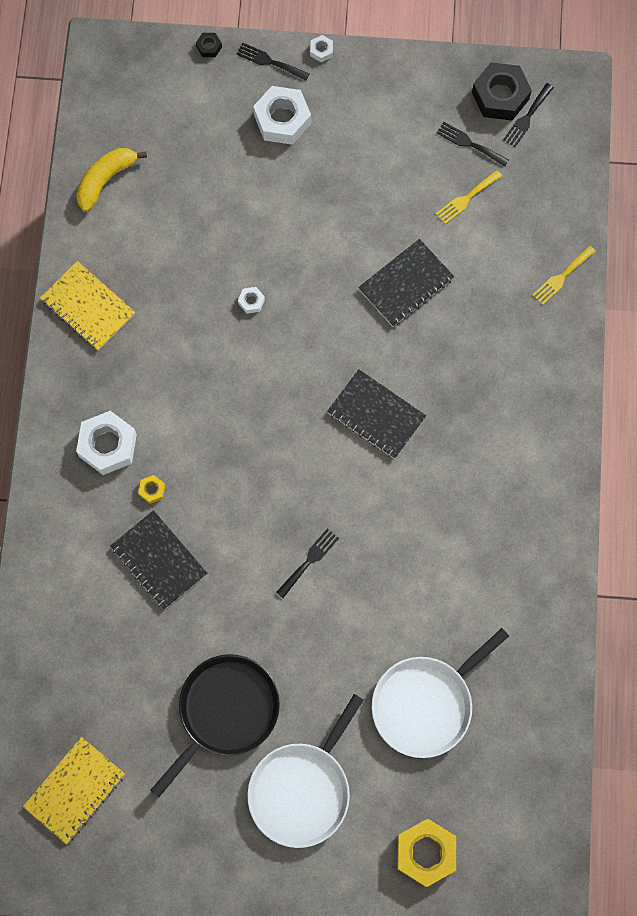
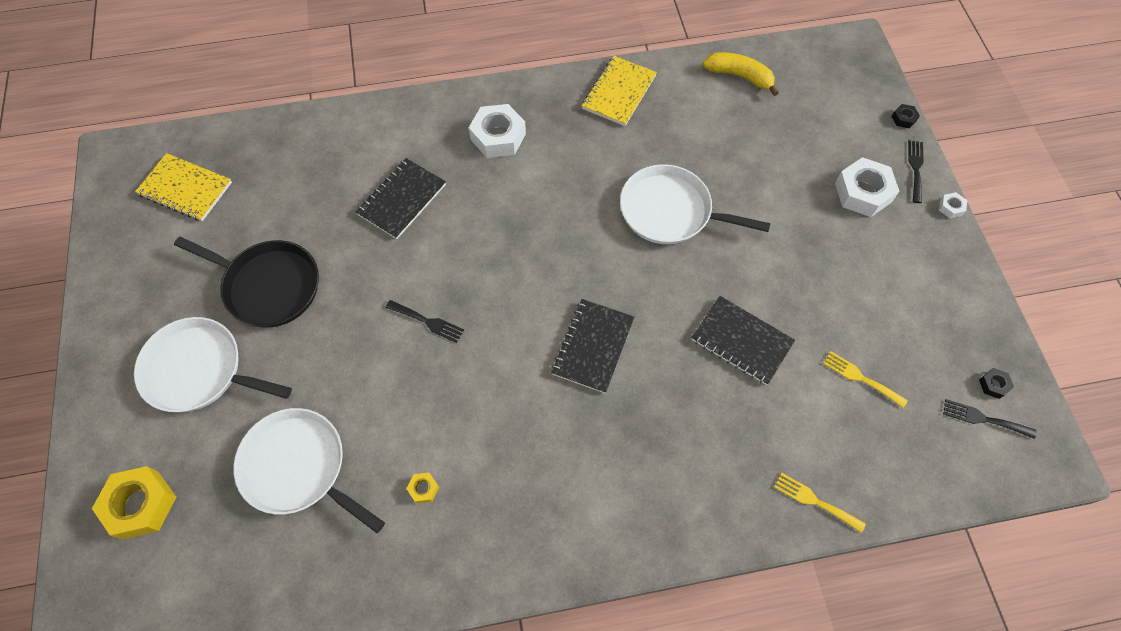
camera: 75 degrees right, 10 degrees down
yellow nut [138,475,166,504] -> yellow nut moved to [406,473,439,504]
white nut [238,287,265,314] -> white pan [620,164,771,244]
black fork [437,122,509,167] -> none
black nut [472,62,532,120] -> black nut [979,368,1014,399], size x0.45

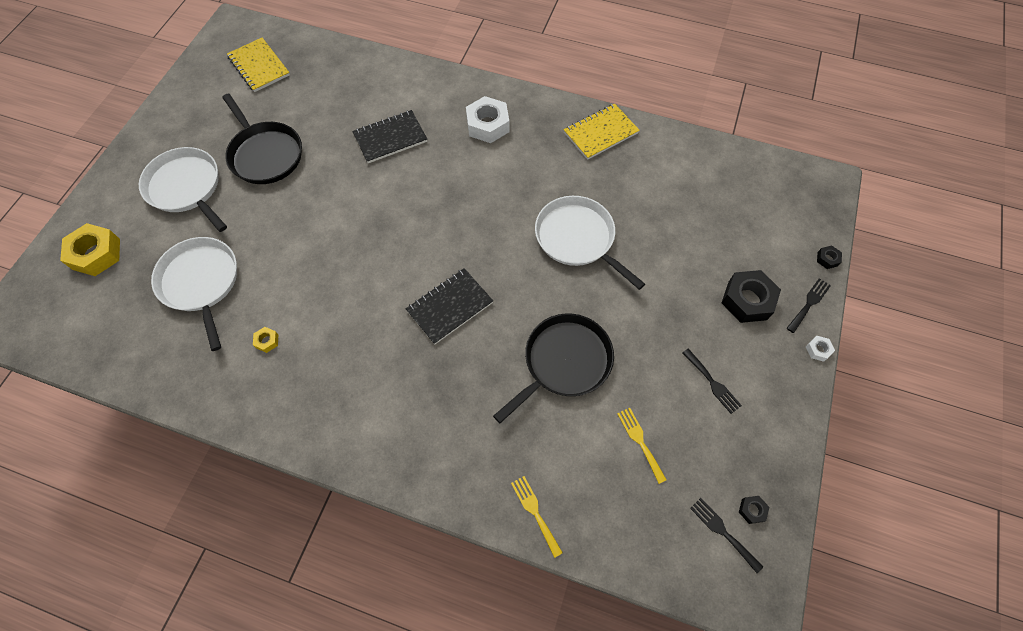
camera: 30 degrees right, 0 degrees up
black fork [386,300,464,343] -> black fork moved to [683,348,742,414]
black notebook [691,296,795,385] -> black pan [493,313,614,423]
yellow banana [703,52,779,96] -> none
white nut [835,157,900,217] -> black nut [722,270,781,323]

